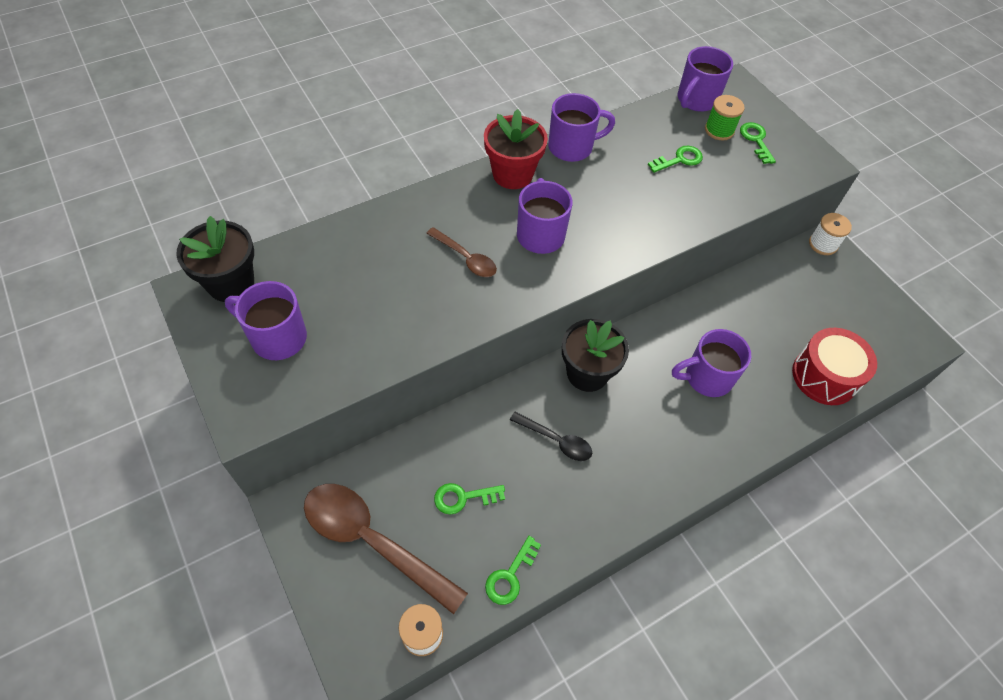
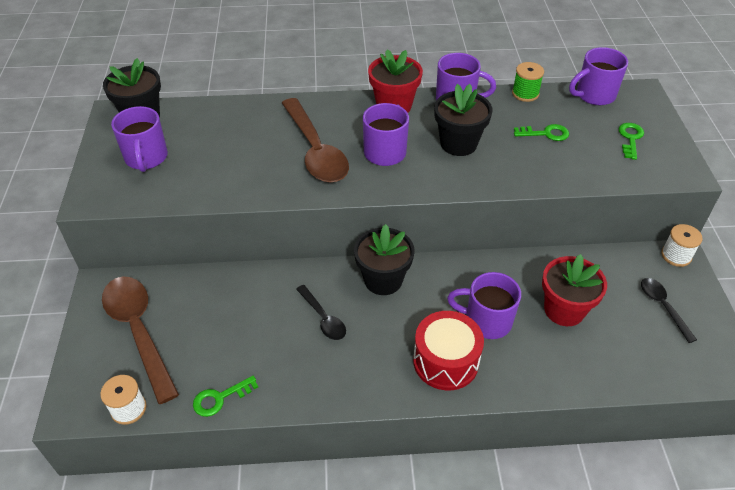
camera: 30 degrees right, 10 degrees down
purple mug [225,281,307,360] -> purple mug turned 150 degrees counterclockwise [111,106,168,172]
brown spoon [426,227,497,277] -> brown spoon [282,98,349,183], size x1.94
green key [434,483,505,515] -> none
green spool [705,95,745,141] -> green spool moved to [512,62,544,102]
red drum [792,328,877,405] -> red drum moved to [413,311,484,390]
none -> black flower pot [434,84,492,156]
none -> red flower pot [542,254,607,326]
none -> black spoon [641,278,697,343]

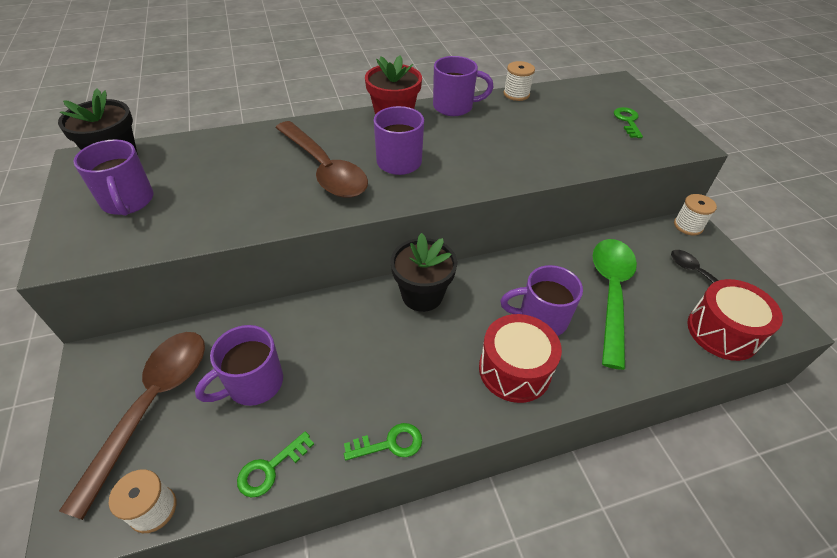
camera: 15 degrees left, 0 degrees up
brown spoon [102,277,179,404] -> brown spoon turned 60 degrees clockwise [59,332,205,520]
black spoon [296,285,346,340] -> none
black flower pot [434,84,492,156] -> none
green spool [512,62,544,102] -> white spool [503,61,535,101]
green key [514,124,569,141] -> green key moved to [344,423,422,460]
red flower pot [542,254,607,326] -> green spoon [593,239,637,370]
purple mug [569,47,628,105] -> purple mug moved to [195,325,283,406]
none -> red drum [687,279,783,361]

